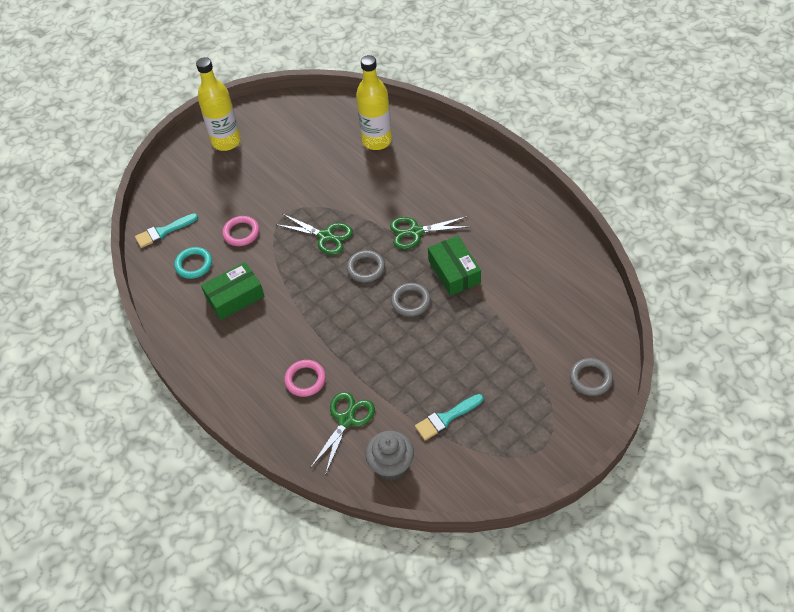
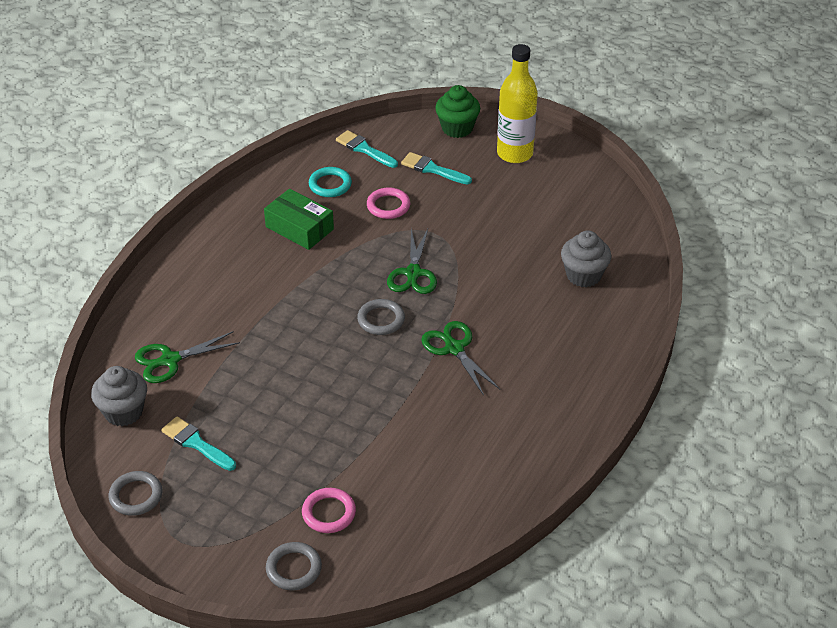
camera: 65 degrees right, 10 degrees down
pink ring [284,360,326,397] -> pink ring moved to [302,488,356,533]
green scissors [310,392,375,475] -> green scissors turned 150 degrees clockwise [135,331,240,383]
yellow bottle [356,55,392,150] -> grey cupcake [561,230,611,287]
grey ring [391,283,431,317] -> grey ring moved to [108,471,163,516]
green box [428,236,481,296] -> none
none -> turquoise brush [401,152,472,185]
none -> green cupcake [435,85,480,138]

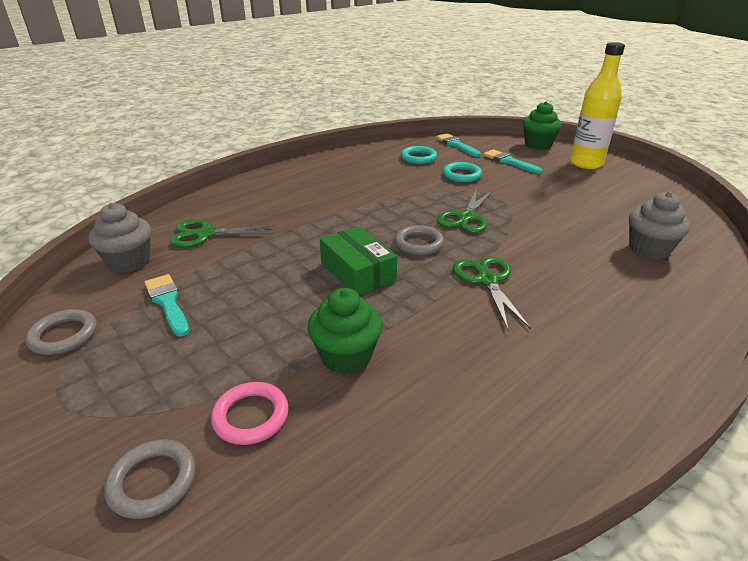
camera: 20 degrees right, 10 degrees down
green box [264,189,334,250] -> green box moved to [320,226,397,295]
pink ring [367,187,410,219] -> turquoise ring [443,162,482,182]
none -> green cupcake [307,288,383,375]

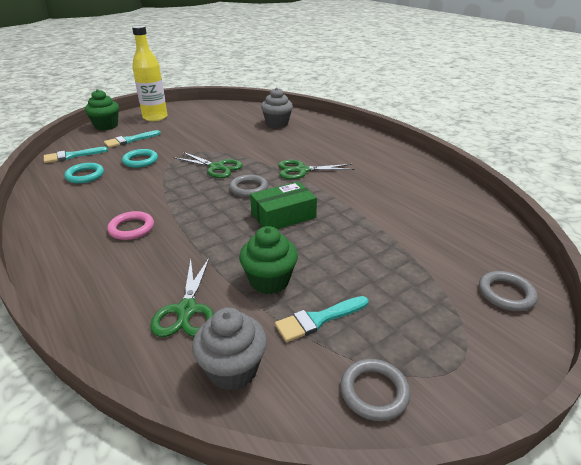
camera: 85 degrees left, 0 degrees up
pink ring [211,382,289,445] -> pink ring moved to [107,211,154,240]
green cupcake [307,288,383,375] -> green cupcake moved to [239,226,298,294]

